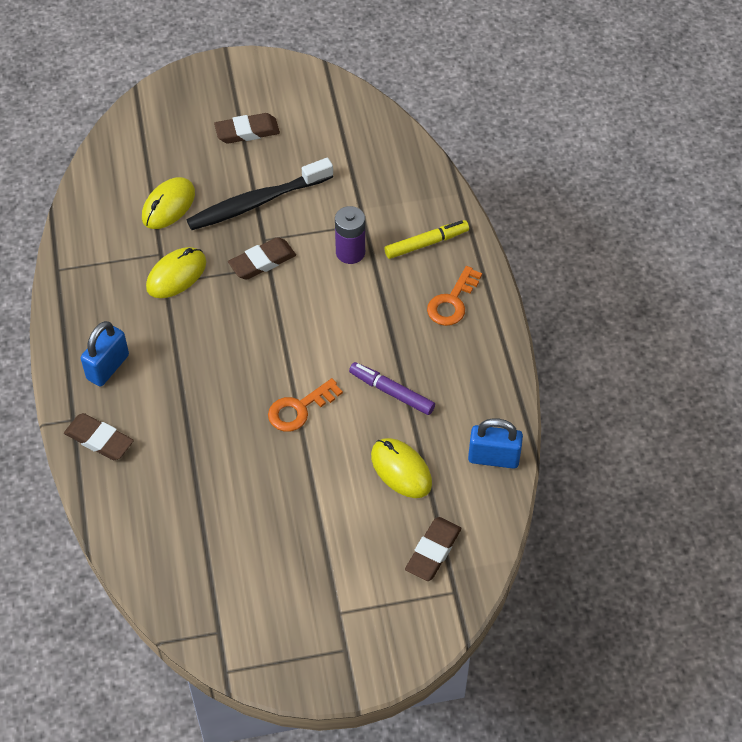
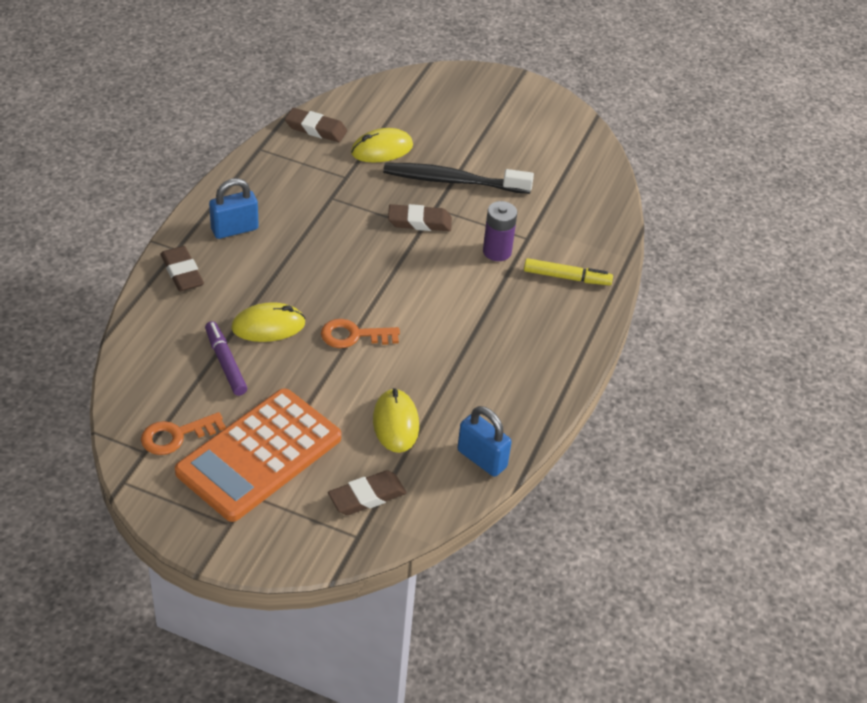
camera: 30 degrees right, 10 degrees down
yellow mouse [146,247,206,298] -> yellow mouse moved to [231,302,306,342]
brown eraser [214,113,280,143] -> brown eraser moved to [285,108,347,142]
purple marker [349,362,435,415] -> purple marker moved to [205,321,247,396]
orange key [427,266,482,326] -> orange key moved to [141,412,226,455]
none -> orange calculator [175,388,341,522]

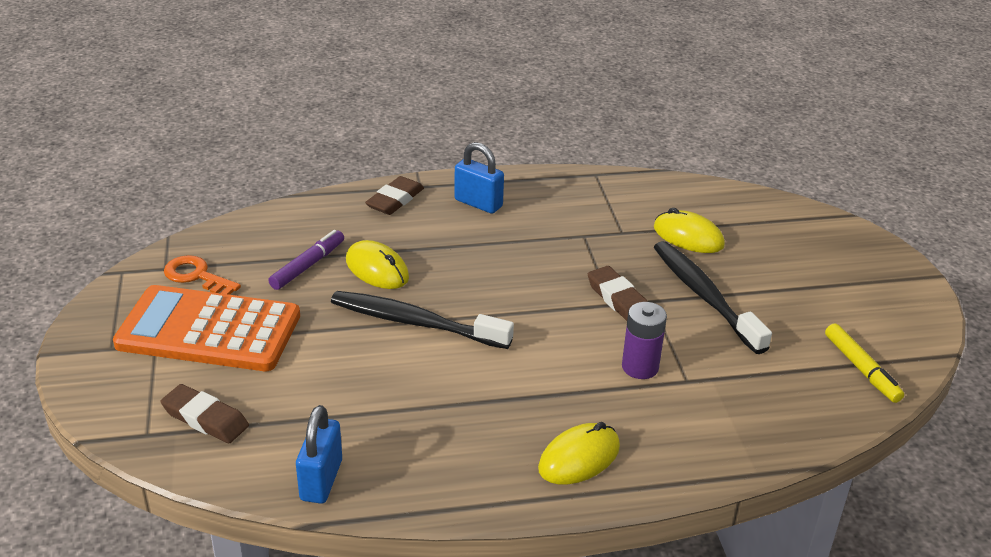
camera: 60 degrees right, 10 degrees down
brown eraser [285,108,347,142] -> none
orange key [321,319,400,348] -> black toothbrush [331,291,514,349]
yellow mouse [373,388,419,453] -> yellow mouse moved to [538,422,620,484]
yellow marker [524,258,613,285] -> yellow marker moved to [825,323,904,403]

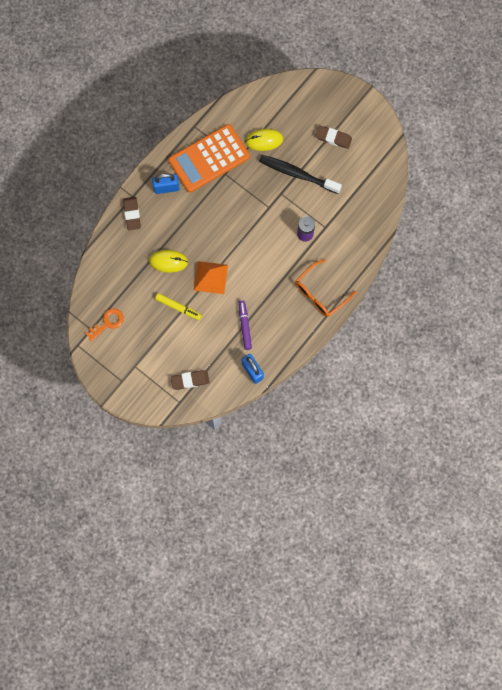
camera: 40 degrees left, 40 degrees up
orange calculator [113,285,300,371] -> orange calculator moved to [168,124,250,192]
orange key [164,255,241,295] -> orange key turned 150 degrees clockwise [85,308,124,341]
purple marker [268,230,344,290] -> purple marker moved to [238,300,252,350]
black toothbrush [331,291,514,349] -> orange pyramid [193,261,228,294]
yellow mouse [538,422,620,484] -> orange glasses [295,260,356,317]
brown eraser [588,266,648,321] -> brown eraser moved to [315,125,352,149]
yellow marker [825,323,904,403] -> yellow marker moved to [155,293,202,320]

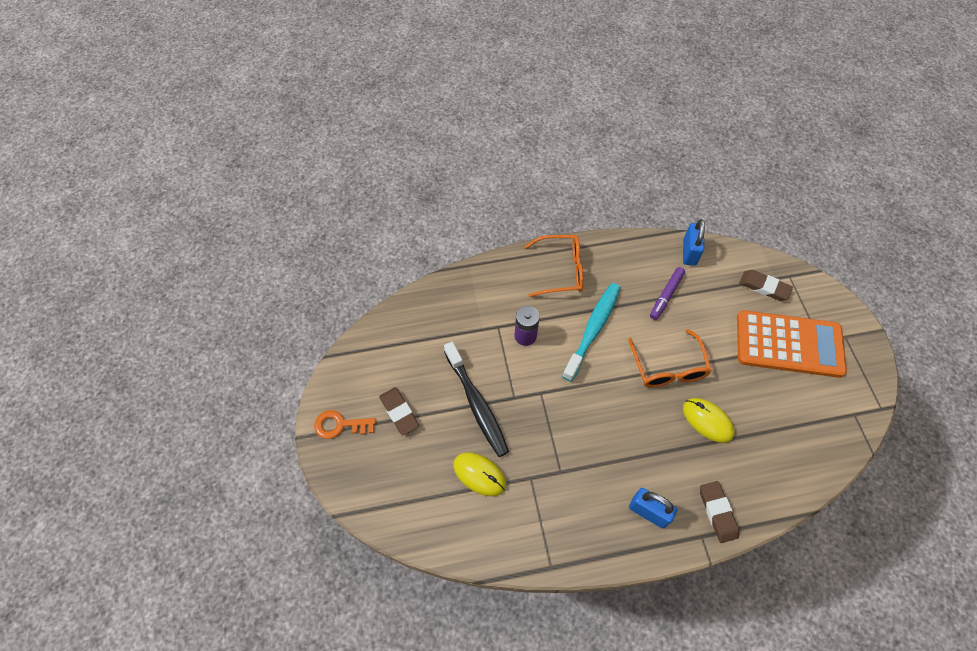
camera: 140 degrees left, 15 degrees down
orange key [85,308,124,341] -> orange key moved to [314,410,376,439]
brown eraser [123,197,141,230] -> brown eraser turned 45 degrees counterclockwise [700,481,739,543]
yellow marker [155,293,202,320] -> none
orange calculator [168,124,250,192] -> orange calculator moved to [737,310,847,378]
orange pyramid [193,261,228,294] -> orange glasses [628,329,712,387]
none -> turquoise toothbrush [562,283,621,382]

